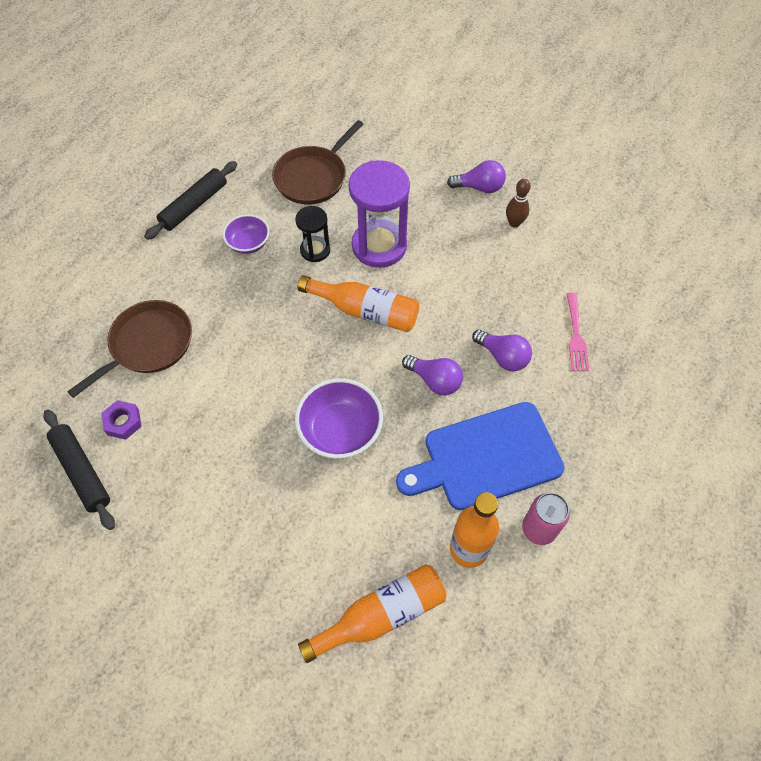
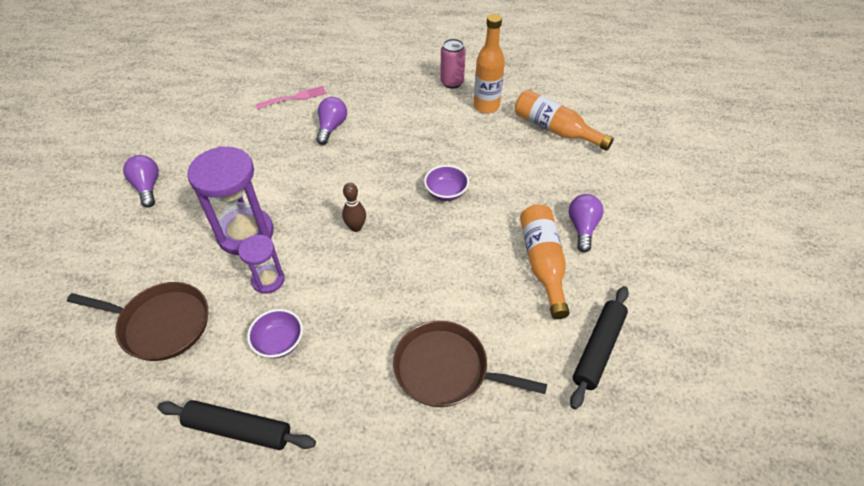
camera: 115 degrees left, 10 degrees down
purple nut [101,400,142,440] -> none
black hourglass [295,206,330,262] -> purple hourglass [238,235,285,294]
purple bowl [295,378,383,459] -> purple bowl [424,165,469,201], size x0.62
orange bottle [297,275,419,332] -> orange bottle moved to [520,204,570,319]
blue cutting board [396,402,565,510] -> none
purple light bulb [402,355,463,395] -> purple light bulb moved to [569,194,603,253]
brown bowling pin [506,179,531,228] -> brown bowling pin moved to [342,183,366,232]

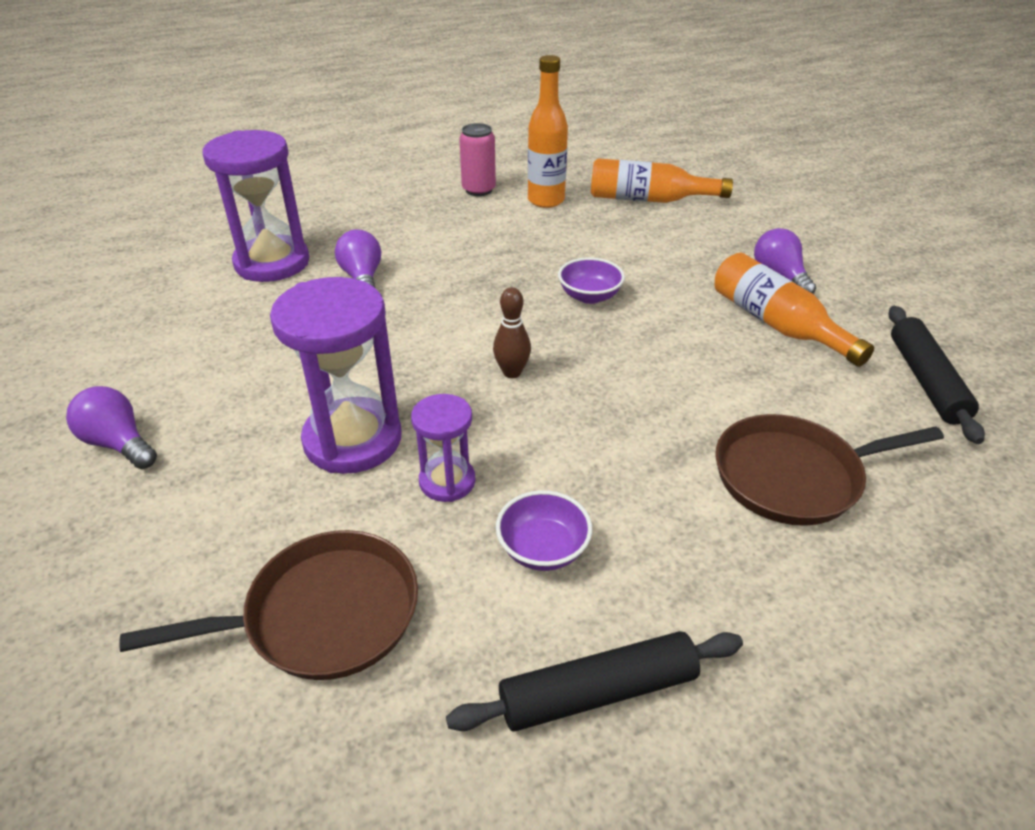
camera: 30 degrees left, 10 degrees down
pink fork [255,86,327,109] -> purple hourglass [202,130,309,282]

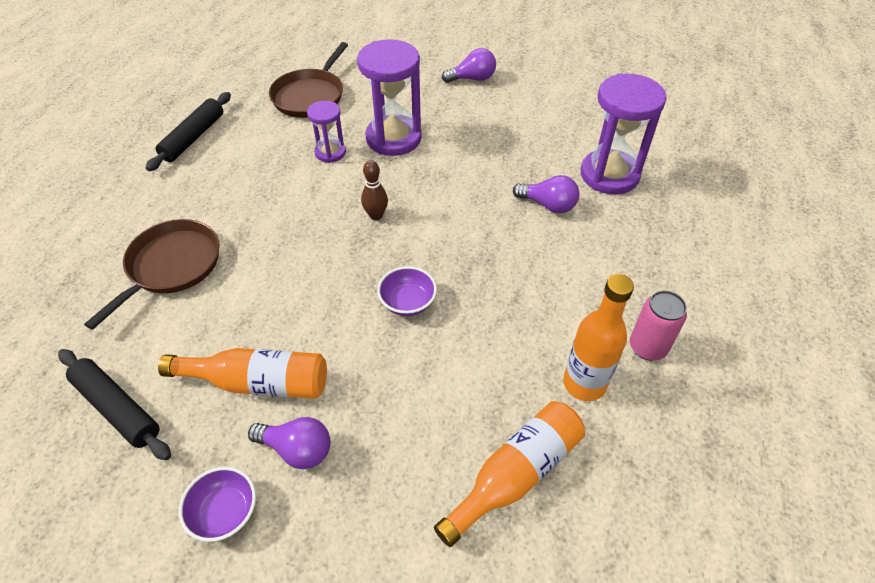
camera: 130 degrees right, 10 degrees up
purple bowl [496,490,593,571] -> purple bowl moved to [179,467,256,542]

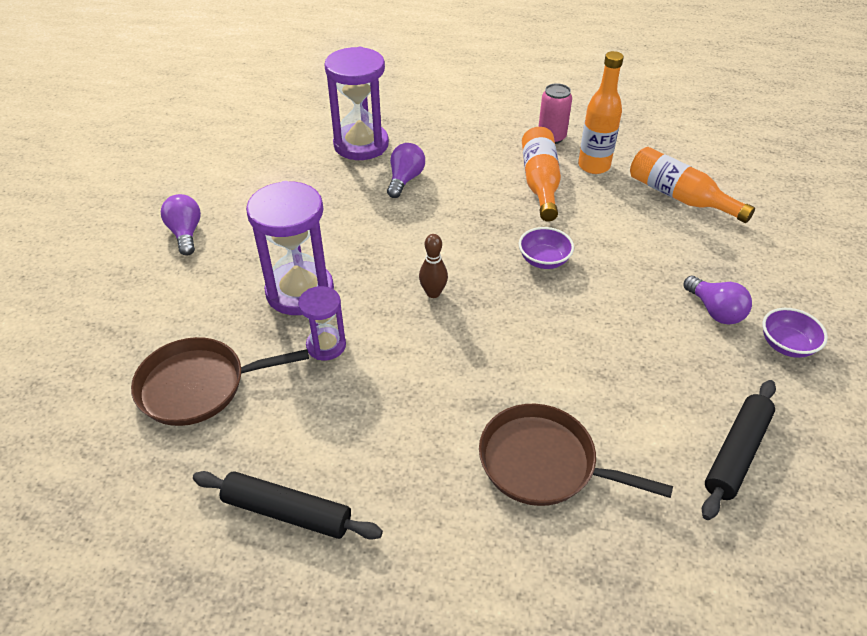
camera: 95 degrees left, 5 degrees down
orange bottle [158,348,327,399] -> orange bottle moved to [522,127,561,222]
purple light bulb [248,417,331,469] -> purple light bulb turned 135 degrees clockwise [683,276,752,325]
brown pan [269,42,348,118] -> brown pan turned 150 degrees clockwise [131,337,309,426]

